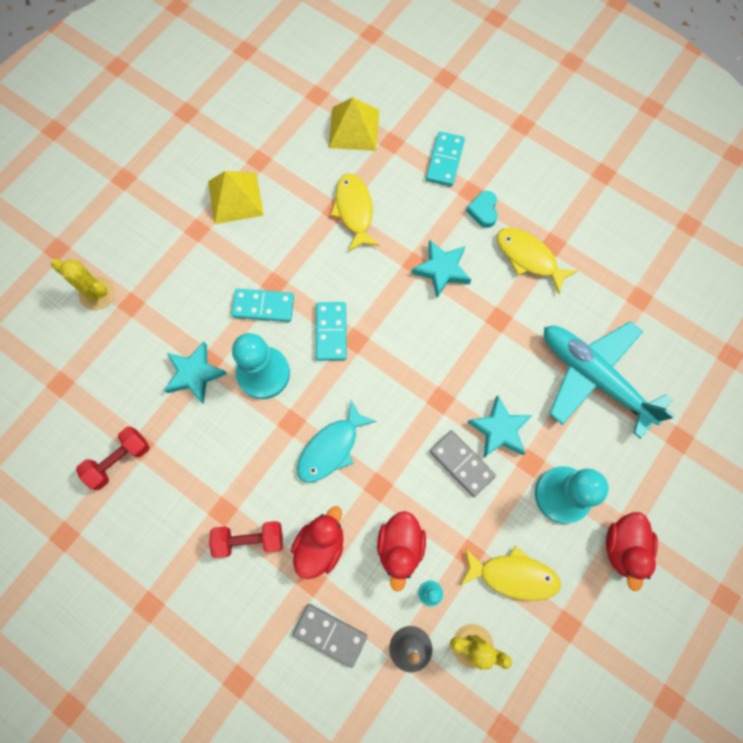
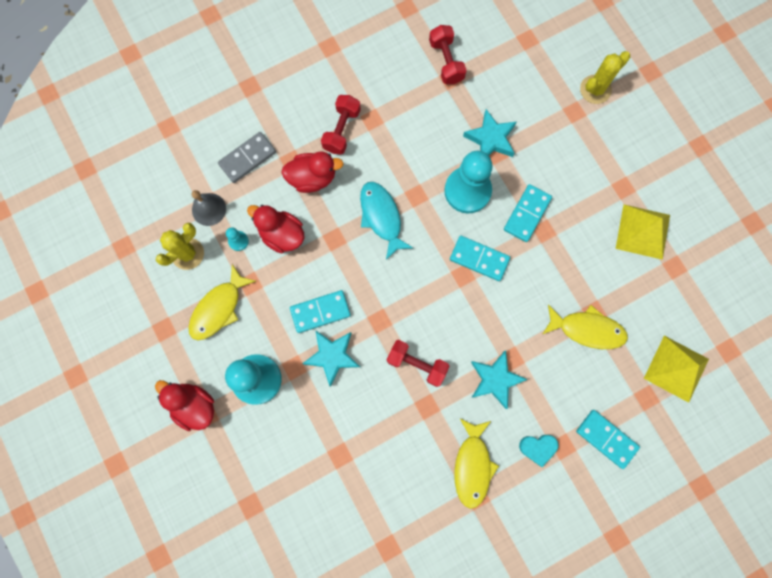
camera: 115 degrees right, 5 degrees up
red duck [291,506,344,579] -> red duck turned 60 degrees counterclockwise [281,152,344,193]
grey domino [430,430,496,497] -> turquoise domino [290,290,351,333]
turquoise heart [466,191,498,228] -> turquoise heart turned 150 degrees clockwise [519,435,559,467]
yellow fish [497,228,578,294] -> yellow fish turned 120 degrees clockwise [454,419,499,509]
turquoise plane [544,321,675,439] -> none
none -> red dumbbell [387,340,449,387]

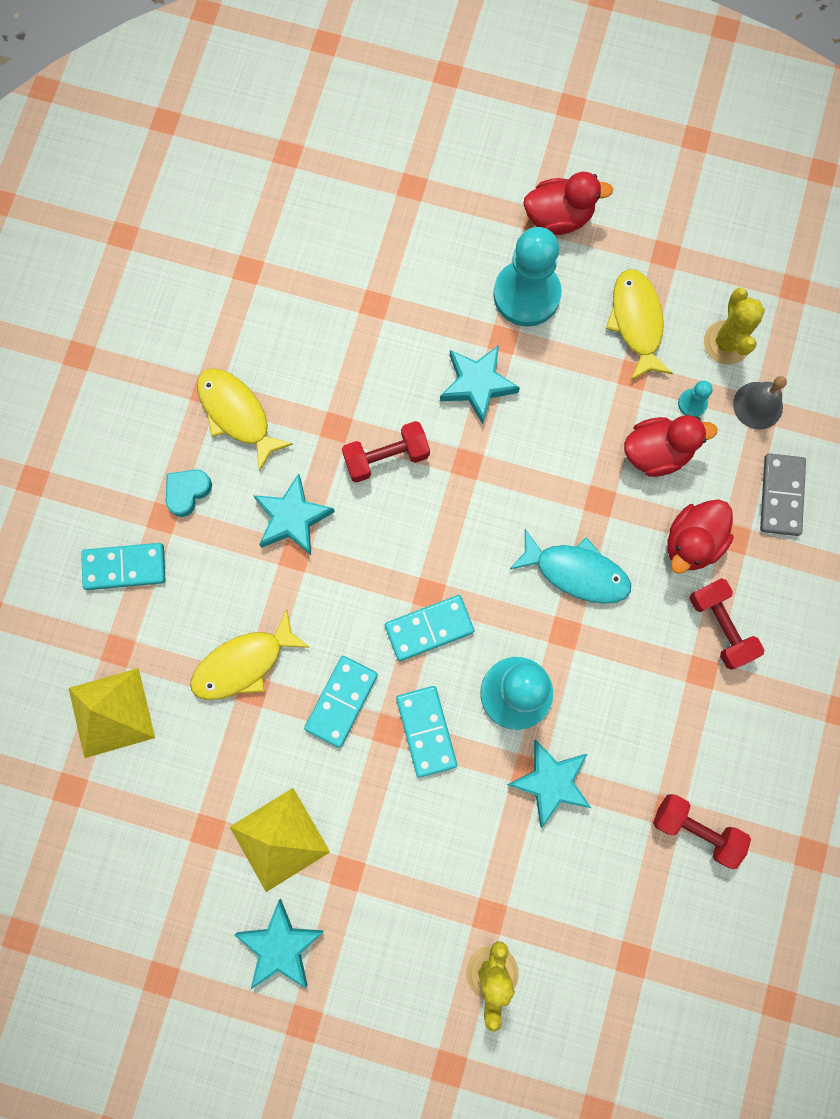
camera: 135 degrees right, 0 degrees up
turquoise domino [290,290,351,333] -> turquoise domino moved to [304,656,378,748]
none -> turquoise star [235,899,324,989]

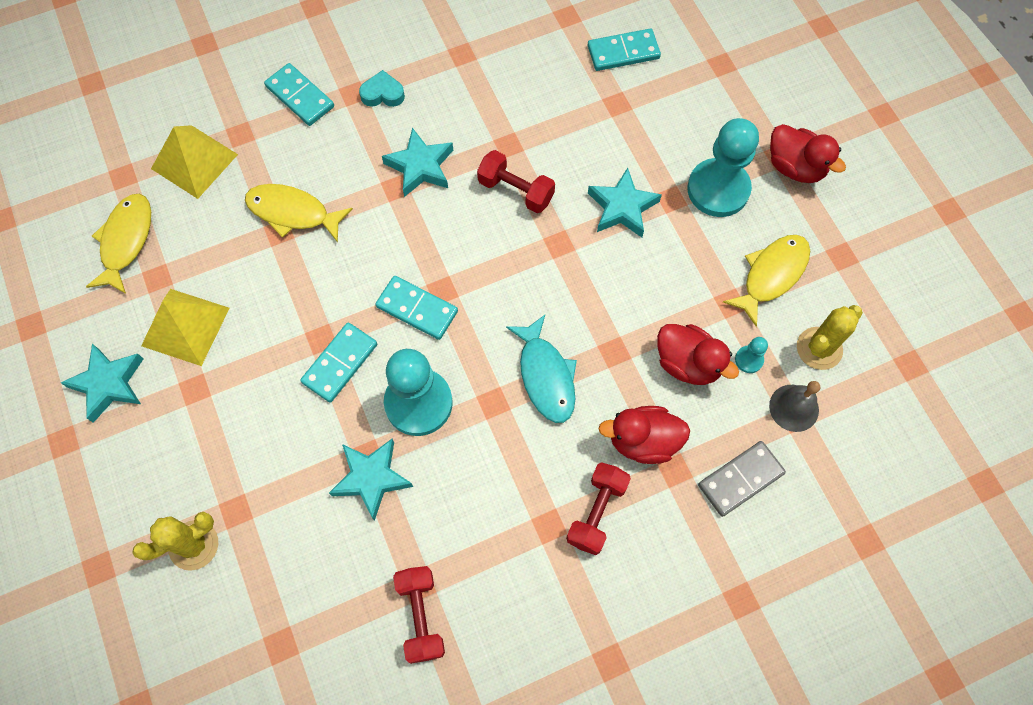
camera: 50 degrees right, 10 degrees down
yellow fish [197,368,293,471] -> yellow fish moved to [86,194,151,294]
turquoise domino [304,656,378,748] -> turquoise domino moved to [588,29,661,71]

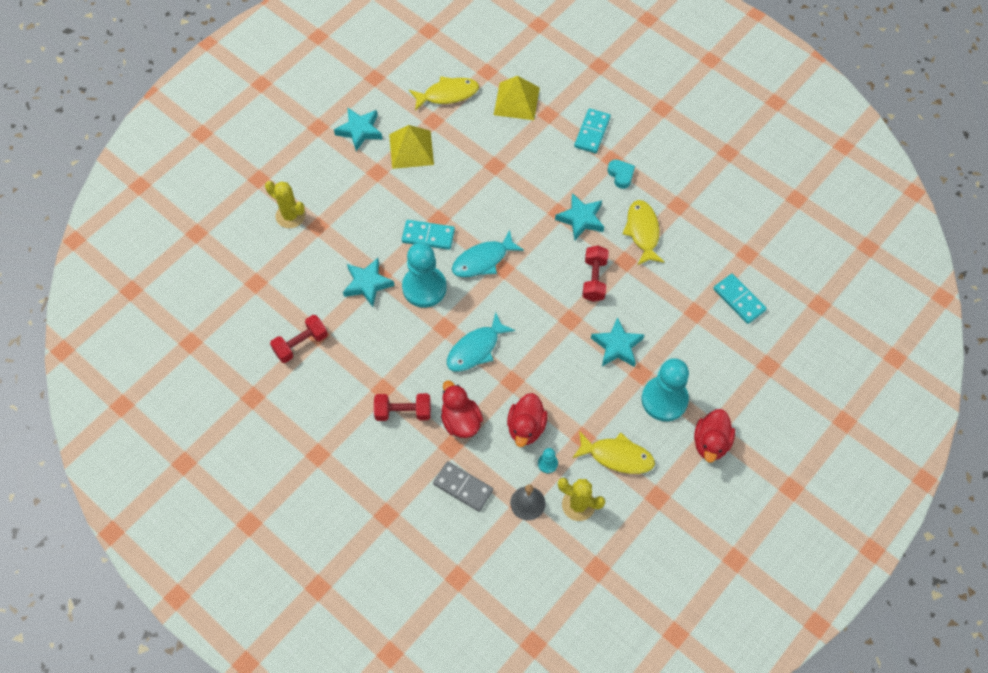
camera: 65 degrees right, 5 degrees down
yellow fish [245,184,353,243] -> yellow fish moved to [622,200,664,265]
turquoise domino [375,276,458,340] -> turquoise fish [452,230,524,277]

